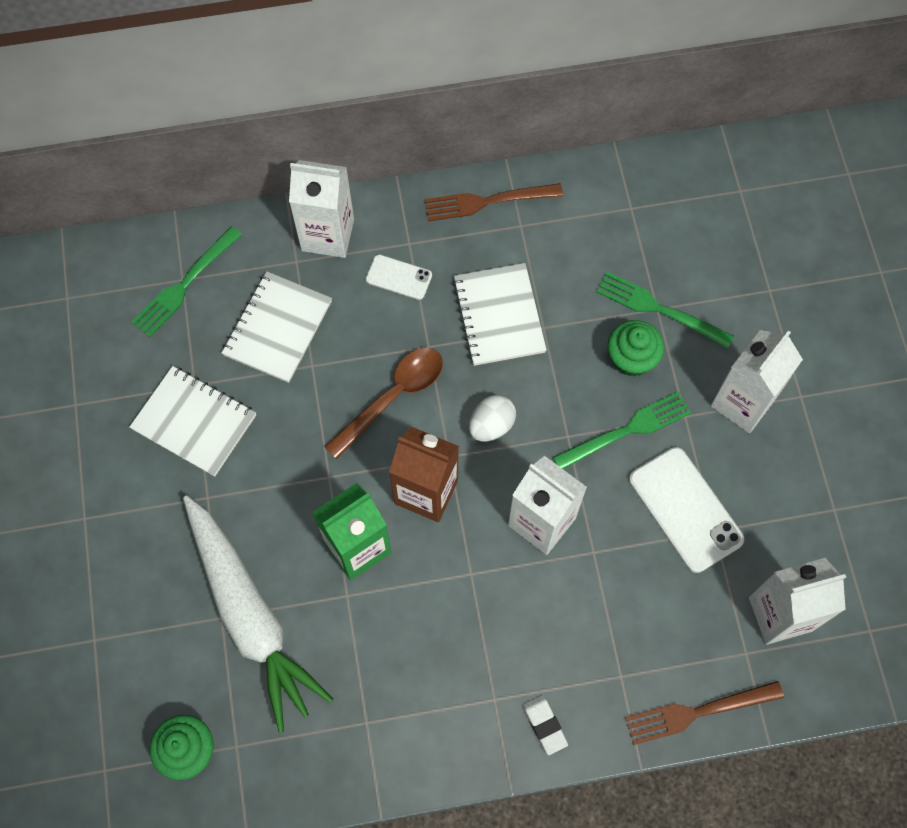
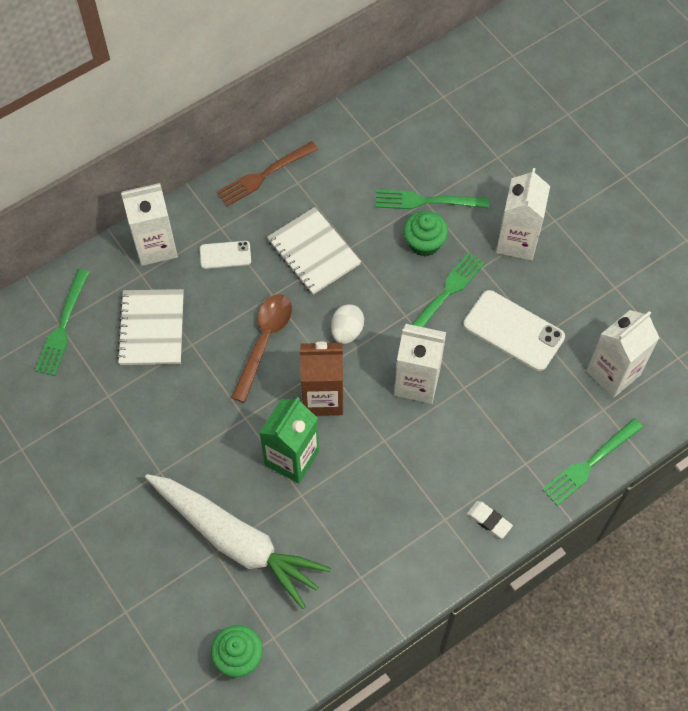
camera: 25 degrees left, 5 degrees down
white notebook [130,366,256,477] -> none
brown fork [625,681,784,745] -> green fork [542,418,643,506]

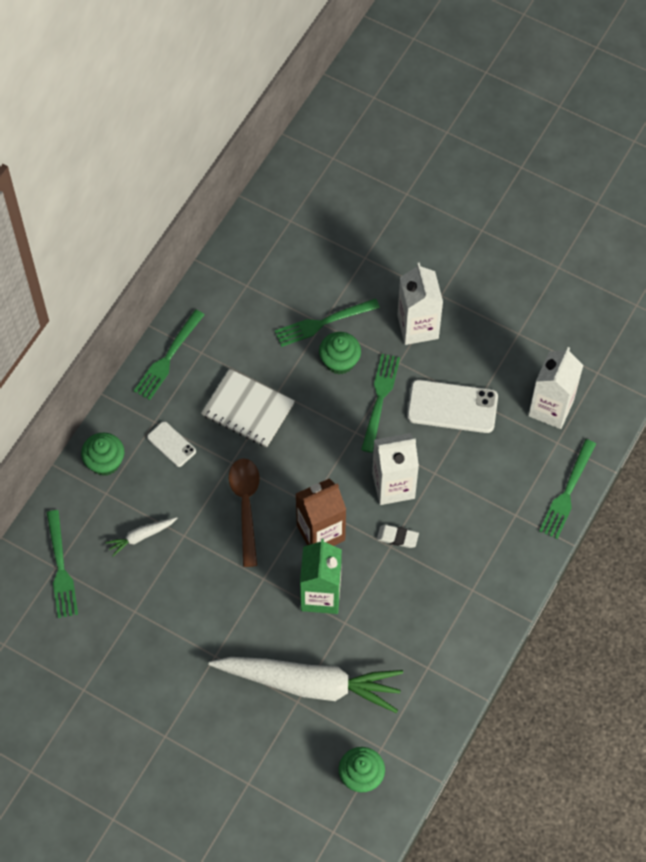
camera: 25 degrees left, 0 degrees up
white notebook [117,289,184,365] -> white carrot [106,517,177,556]
white carton [121,183,178,266] -> green cupcake [81,433,124,476]
white phone [200,241,251,269] -> white phone turned 75 degrees clockwise [147,421,196,467]
brown fork [217,141,318,207] -> green fork [134,310,204,400]
white egg [331,304,364,344] -> none
white eraser [467,501,513,539] -> white eraser moved to [377,525,419,548]

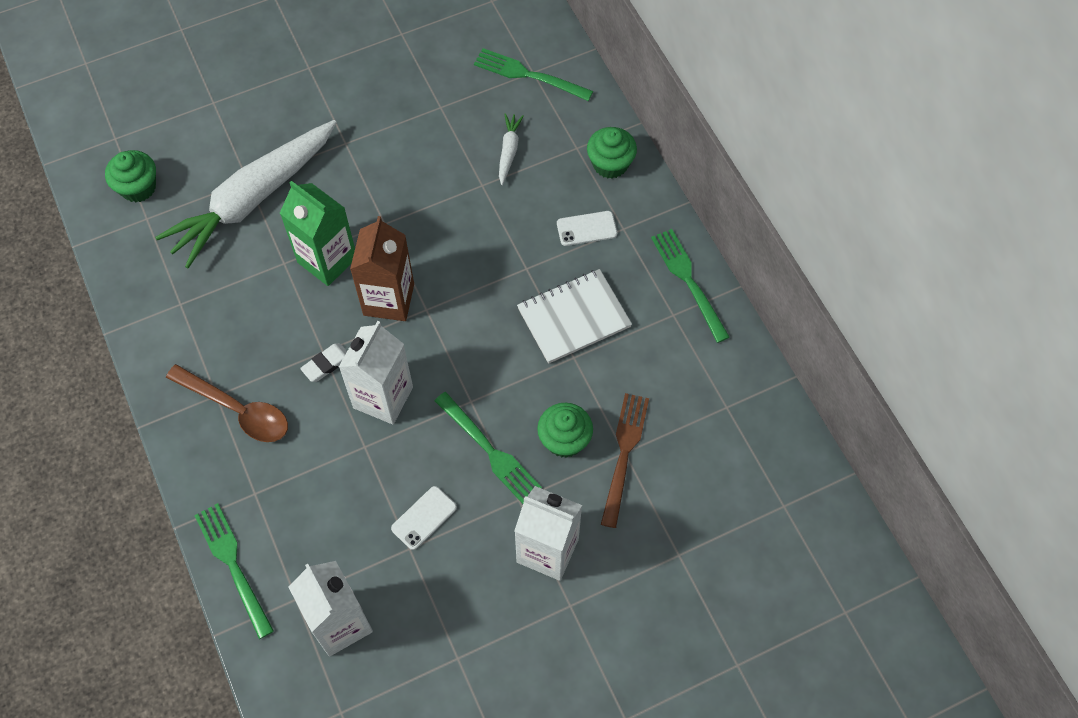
camera: 125 degrees right, 0 degrees up
brown spoon [229,458,260,567] -> brown spoon moved to [166,364,288,442]
green fork [275,298,380,347] -> brown fork [601,393,649,528]
white phone [407,380,498,433] -> white phone [391,486,457,550], size x0.55

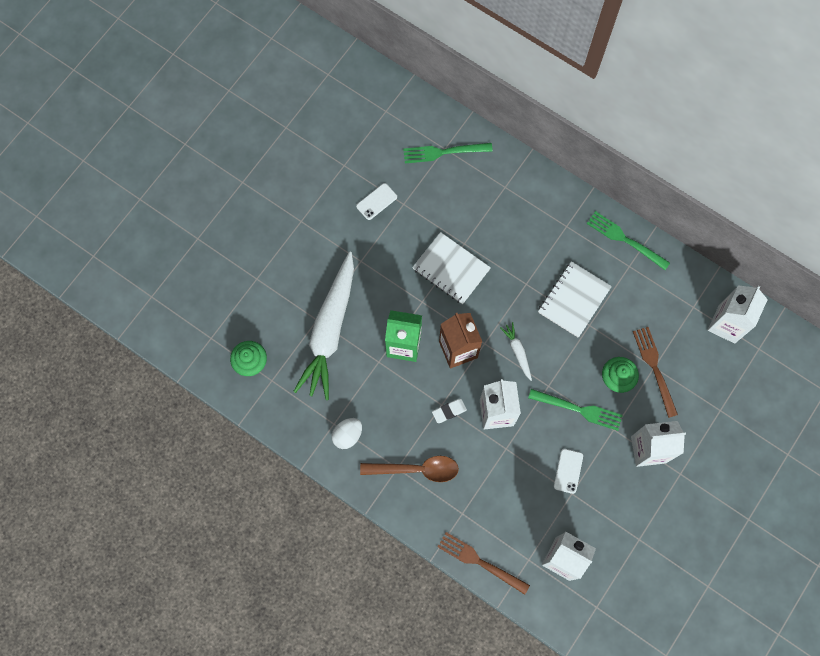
camera: 30 degrees left, 10 degrees up
green fork [194,503,274,639] -> brown fork [438,532,530,595]
white eraser [300,343,347,382] -> white eraser turned 45 degrees clockwise [432,399,467,423]
white carrot [499,113,524,185] -> white carrot moved to [500,322,532,381]
white phone [557,211,617,246] -> white phone moved to [356,183,397,220]
green cupcake [587,127,637,179] -> none
none -> white egg [332,418,362,449]
none -> white notebook [412,232,491,304]
none -> white carton [708,285,768,344]

